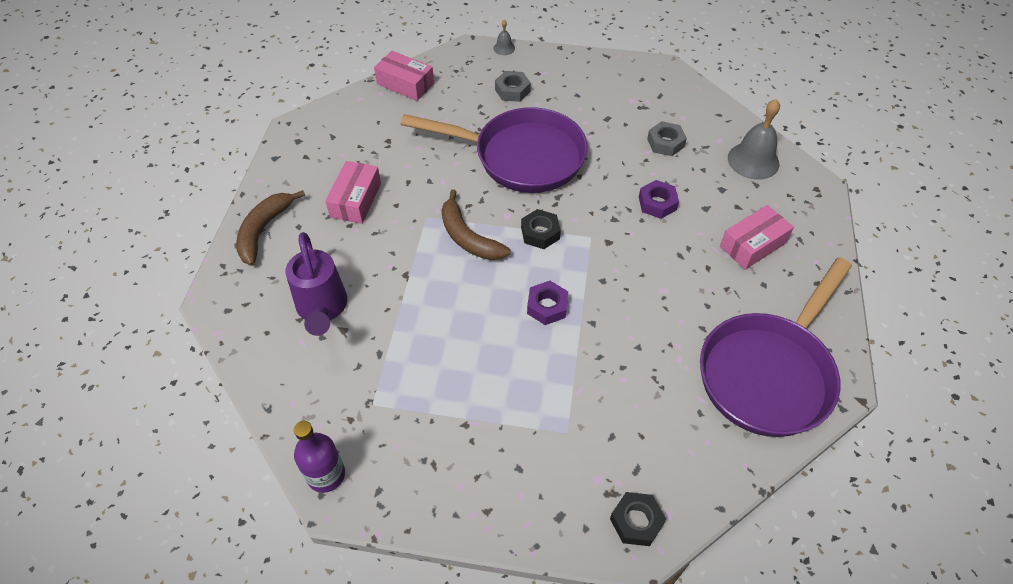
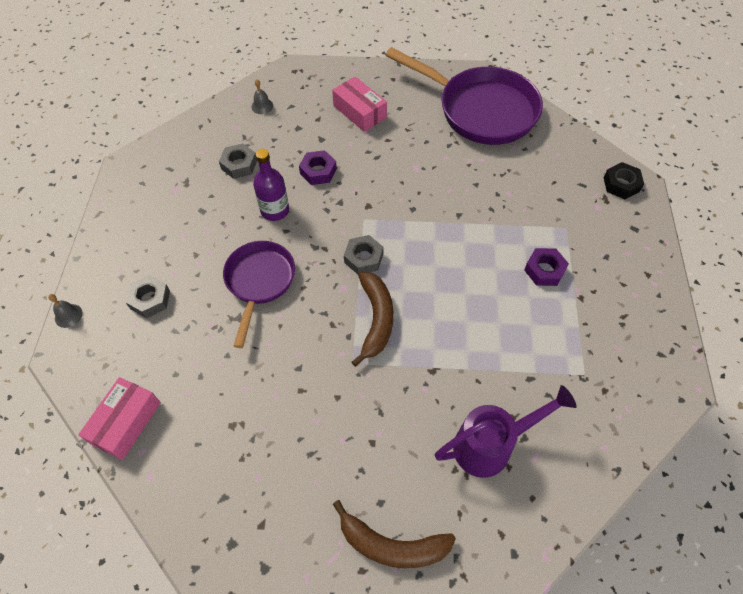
camera: 95 degrees left, 5 degrees up
purple bottle [294,421,345,493] -> purple bottle moved to [253,149,289,221]
pink box [325,161,381,224] -> none
purple pan [401,107,588,193] -> purple pan [223,241,295,348], size x0.61
brown banana [441,189,511,260] -> brown banana turned 45 degrees counterclockwise [352,272,393,367]
black nut [521,209,561,249] -> grey nut [344,235,383,275]
purple nut [527,281,568,325] -> purple nut moved to [524,248,569,286]
grey bell [728,99,780,180] -> grey bell [252,79,273,114], size x0.48

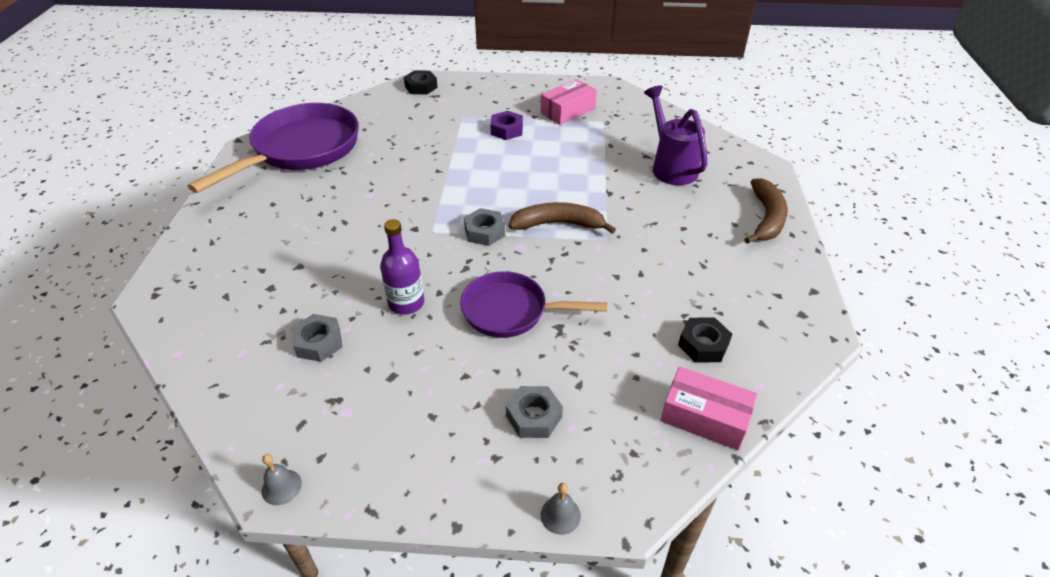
camera: 90 degrees left, 15 degrees down
grey bell [252,79,273,114] -> grey bell moved to [262,454,302,505]
purple nut [299,150,337,185] -> none
pink box [332,76,387,132] -> pink box moved to [541,79,597,125]
none -> black nut [678,317,732,363]

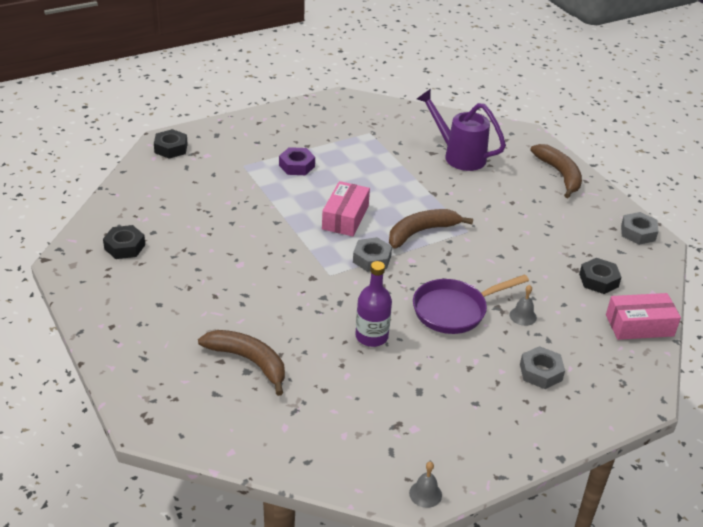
camera: 35 degrees left, 5 degrees down
purple pan [188,103,359,193] -> black nut [103,225,145,259]
grey nut [292,314,343,362] -> grey nut moved to [621,212,658,245]
pink box [541,79,597,125] -> pink box moved to [322,181,370,236]
grey bell [541,483,581,535] -> grey bell moved to [509,285,537,326]
none -> brown banana [198,330,285,396]

